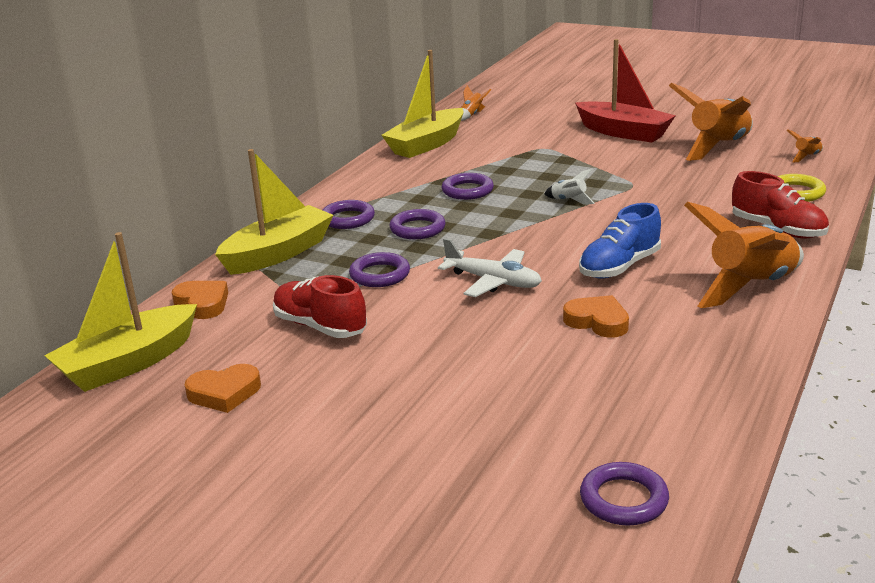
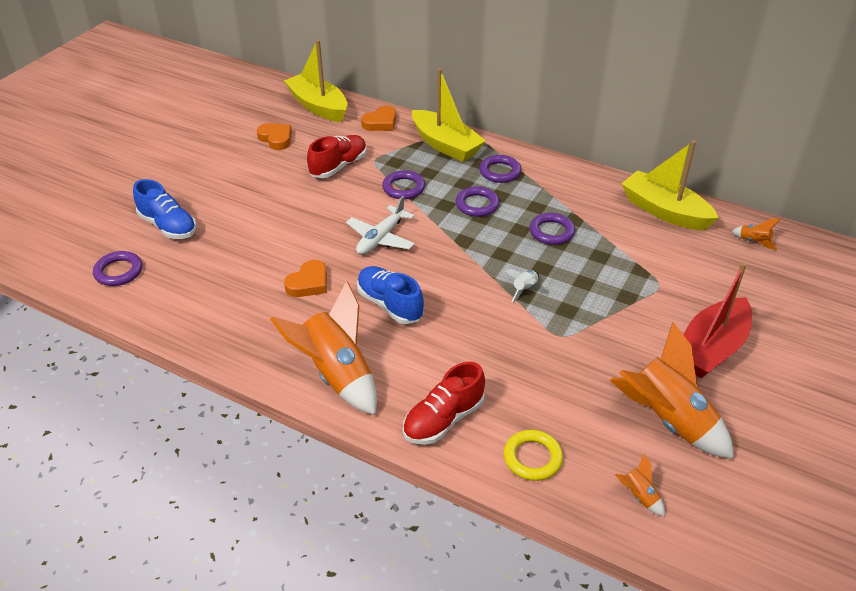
camera: 90 degrees right, 15 degrees up
orange heart [185,364,261,413] -> orange heart turned 150 degrees clockwise [257,123,292,150]
none -> blue shoe [133,179,197,239]

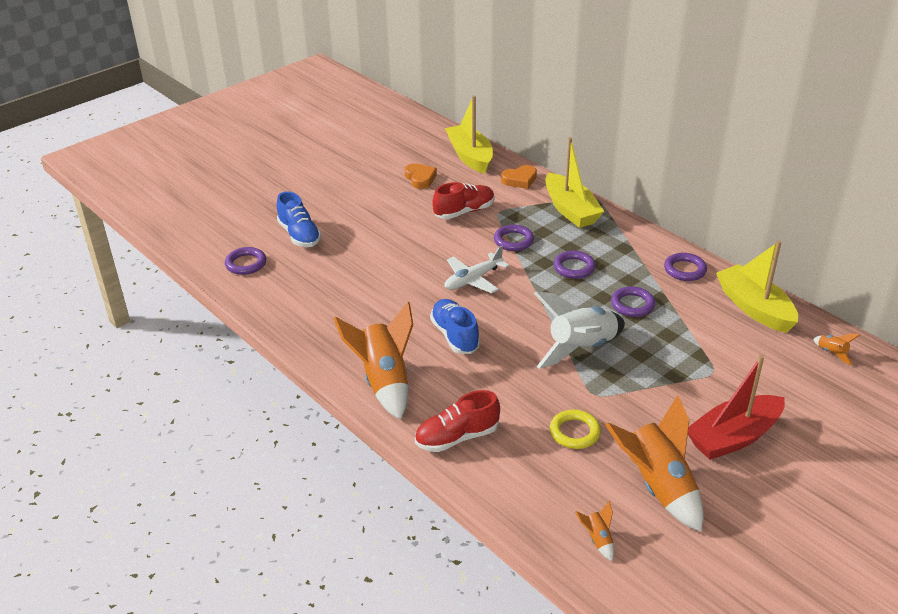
camera: 20 degrees right, 5 degrees down
orange heart [284,260,327,297] -> none
purple ring [479,155,521,183] -> purple ring moved to [664,253,707,281]
yellow ring [504,430,563,481] -> yellow ring moved to [550,410,601,449]
white rocket [505,269,539,303] -> white rocket [534,291,625,369], size x2.40

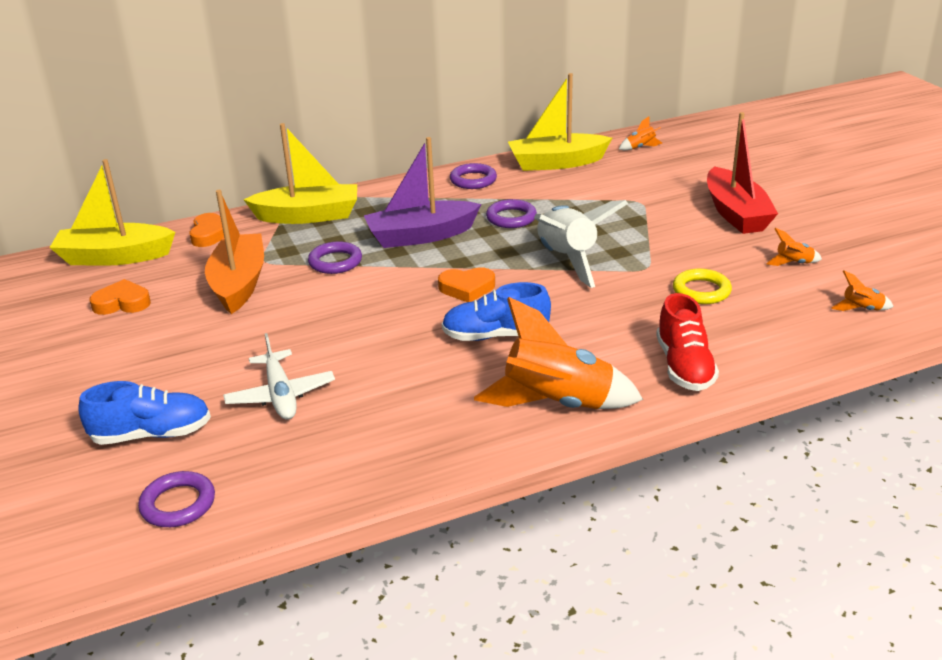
camera: 70 degrees left, 5 degrees down
red shoe [433,182,495,219] -> orange boat [205,190,264,314]
white plane [444,246,509,293] -> white plane moved to [223,333,335,420]
purple ring [553,251,596,279] -> purple boat [364,137,481,248]
orange rocket [605,395,704,532] -> orange rocket [766,228,822,266], size x0.42
none -> orange heart [438,267,495,302]

